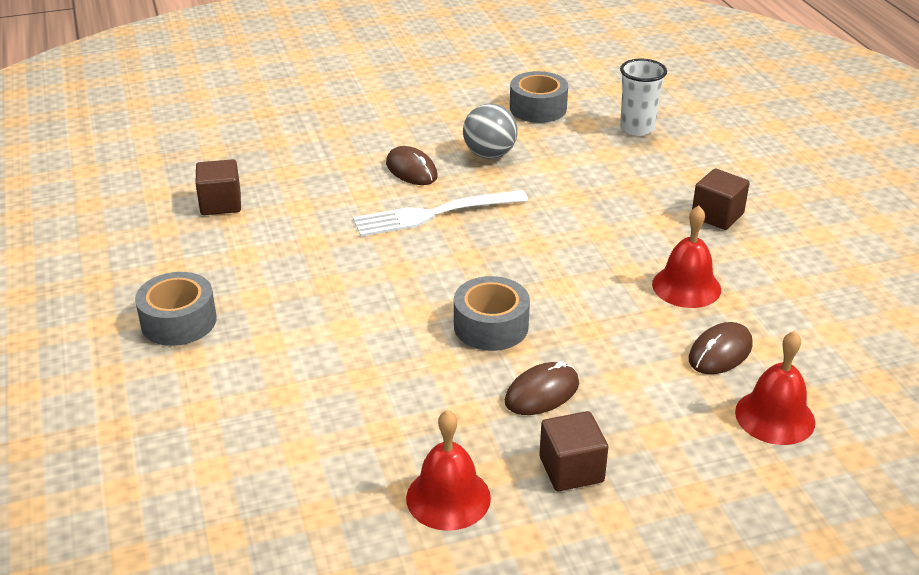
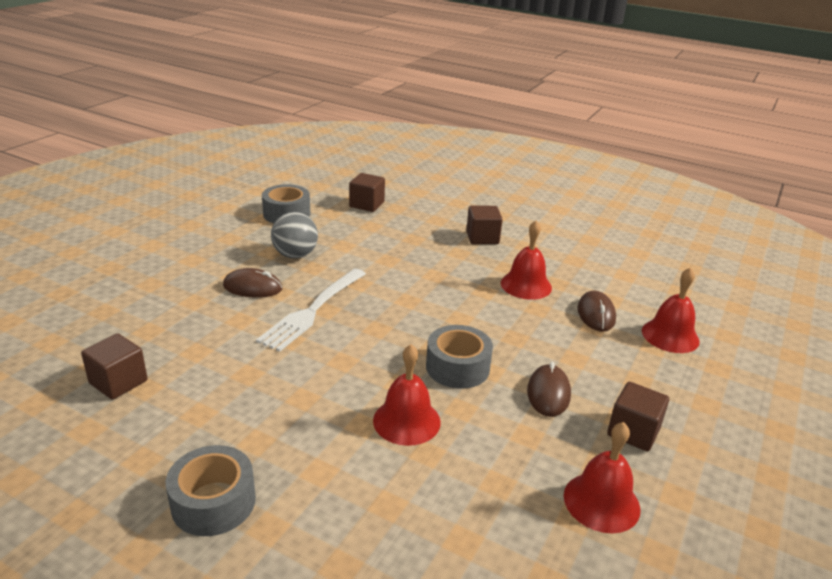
camera: 45 degrees left, 5 degrees down
white cup [620,59,667,136] -> brown cube [349,173,385,212]
none -> red bell [373,344,441,446]

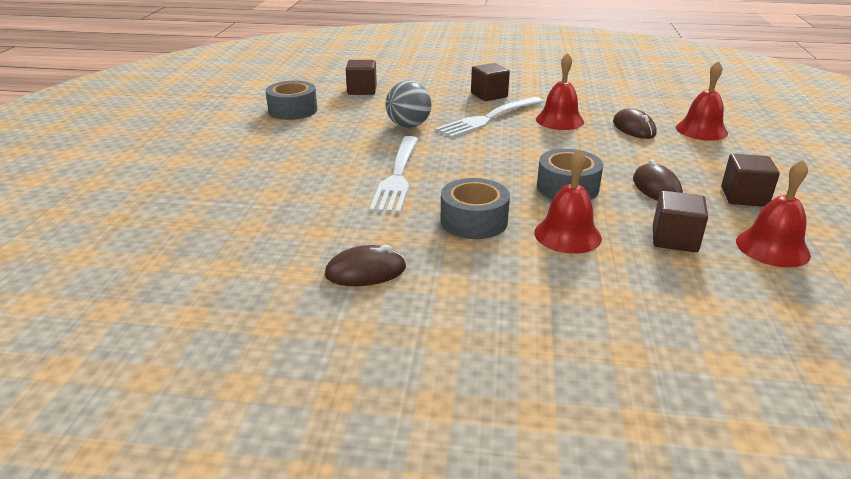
camera: 20 degrees left, 0 degrees up
brown cube [81,333,148,400] -> brown cube moved to [653,191,708,252]
grey tape [166,445,256,536] -> grey tape moved to [441,178,510,239]
brown mouse [223,268,282,298] -> brown mouse moved to [325,245,406,286]
grey ball [271,212,318,258] -> grey ball moved to [385,81,431,128]
none -> white fork [435,97,543,138]

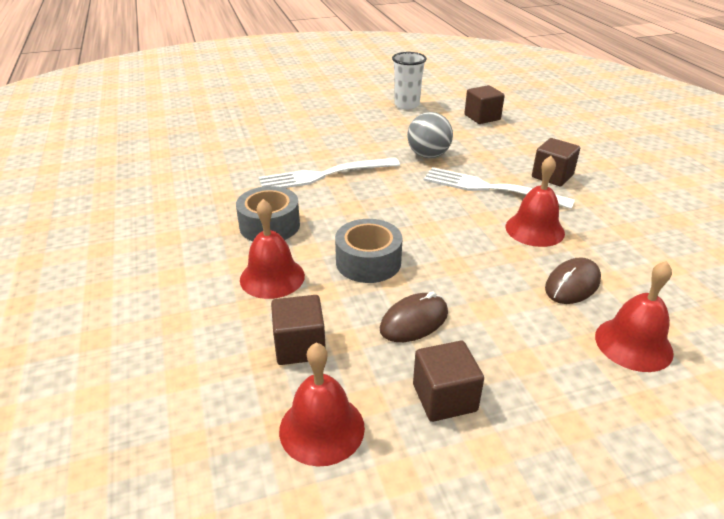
camera: 65 degrees right, 5 degrees up
grey tape [266,81,318,120] -> white cup [392,52,427,109]
brown mouse [325,245,406,286] -> none

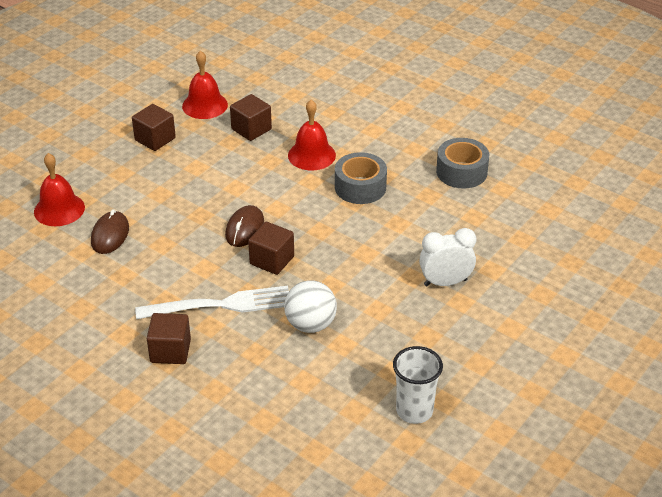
camera: 145 degrees right, 5 degrees up
white fork [259,158,400,188] -> none
grey tape [335,219,403,283] -> grey tape moved to [436,138,489,189]
brown mouse [380,291,448,342] -> brown mouse moved to [225,205,264,247]
grey ball [407,112,453,158] -> white ball [284,280,337,333]
brown cube [465,85,505,124] -> brown cube moved to [248,222,294,275]
red bell [506,156,565,247] -> none
none -> white clock [419,228,476,286]

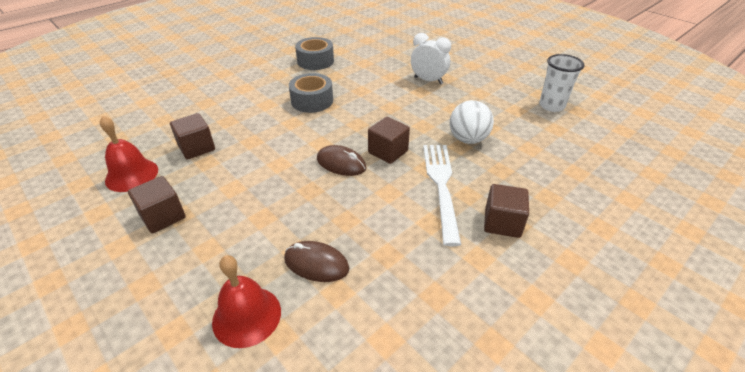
camera: 80 degrees left, 0 degrees up
red bell [288,100,336,170] -> none
white clock [419,228,476,286] -> white clock turned 120 degrees clockwise [411,33,451,84]

